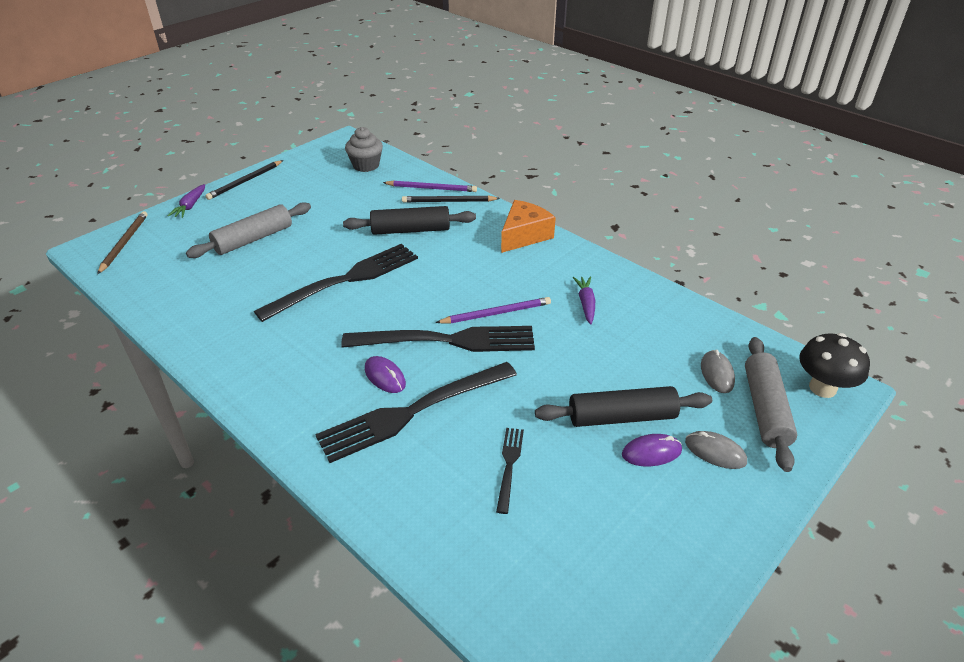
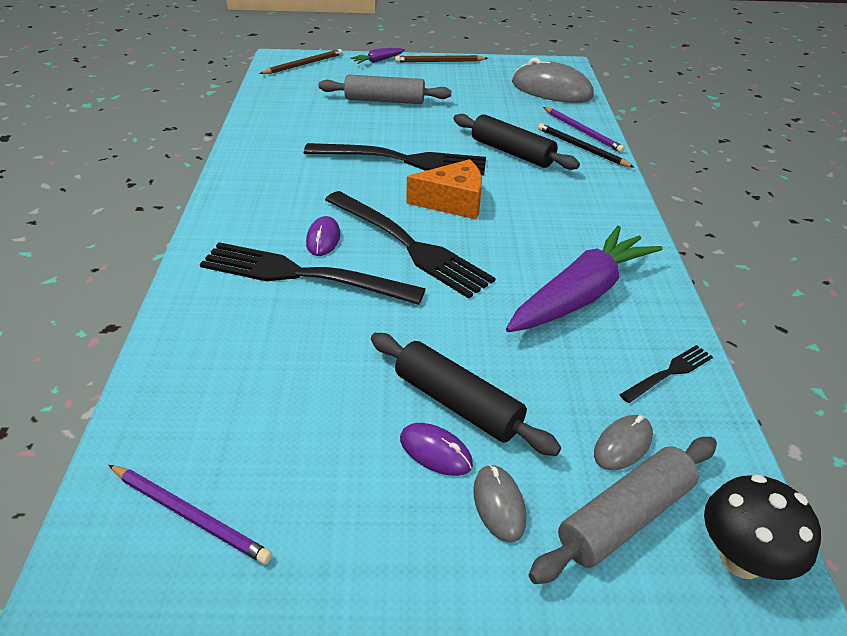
camera: 45 degrees right, 0 degrees up
black pencil [205,160,283,200] -> brown pencil [395,55,488,62]
grey cupcake [345,127,383,172] -> grey mouse [512,58,594,103]
purple pencil [435,297,551,323] -> purple pencil moved to [109,465,272,565]
black fork [496,428,524,514] -> black fork moved to [619,345,713,403]
orange cheese [501,200,556,253] -> orange cheese moved to [406,159,482,219]
purple carrot [573,277,595,324] -> purple carrot [506,226,663,332], size x2.26

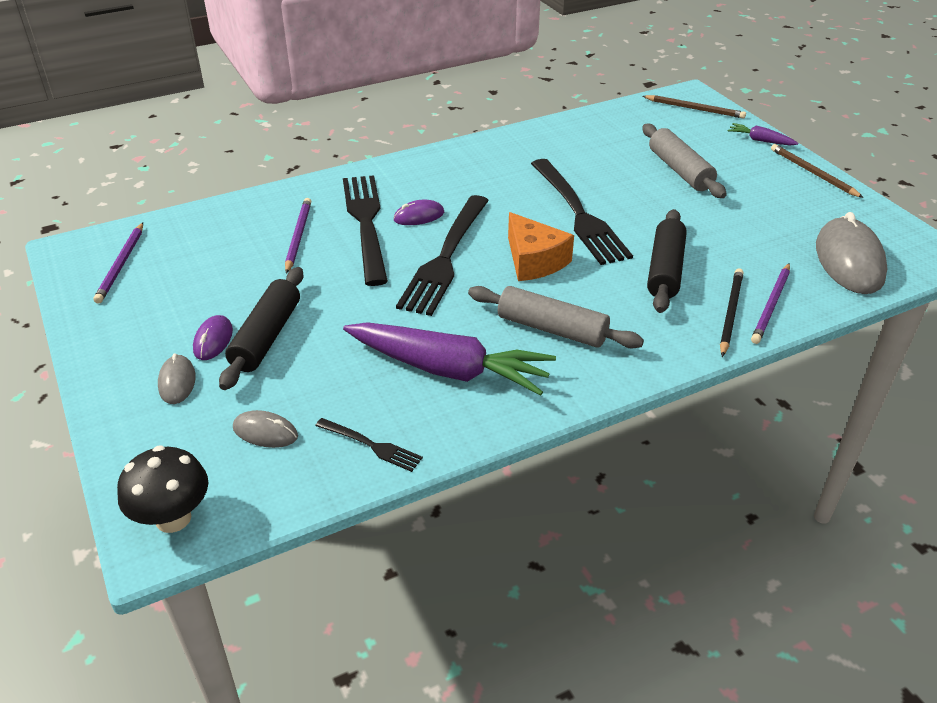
camera: 65 degrees right, 0 degrees up
grey mouse [473,464,526,543] -> grey mouse turned 60 degrees counterclockwise [158,353,196,404]
grey rolling pin [529,437,717,584] -> grey rolling pin moved to [468,286,644,349]
none -> purple pencil [285,198,311,274]

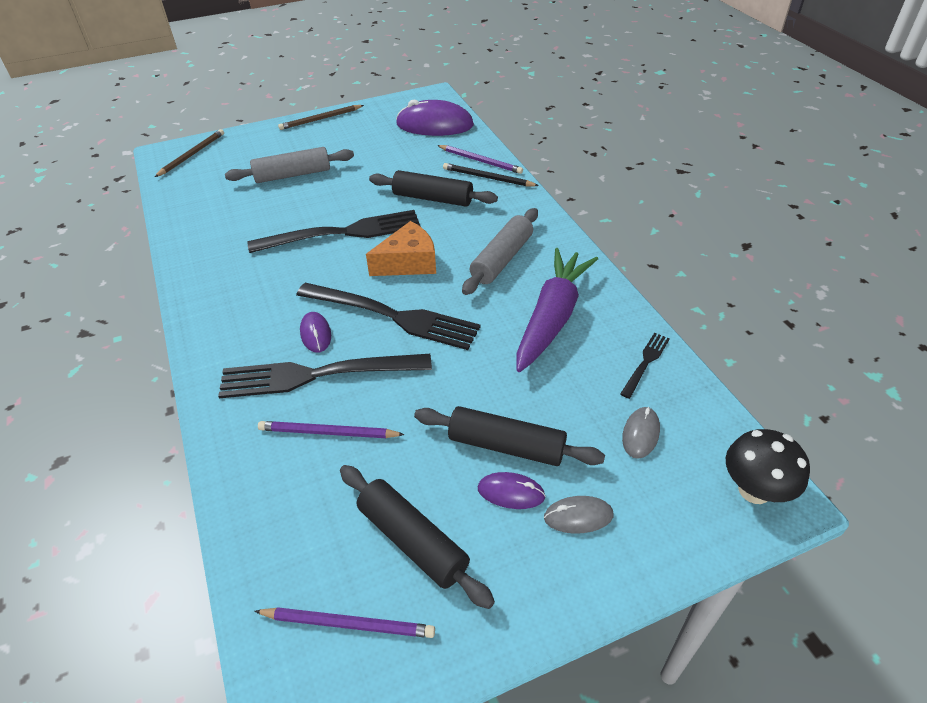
camera: 85 degrees left, 5 degrees up
purple carrot [728,123,798,145] -> none
grey mouse [816,212,888,294] -> purple mouse [396,100,474,136]
none -> black rolling pin [340,465,495,609]

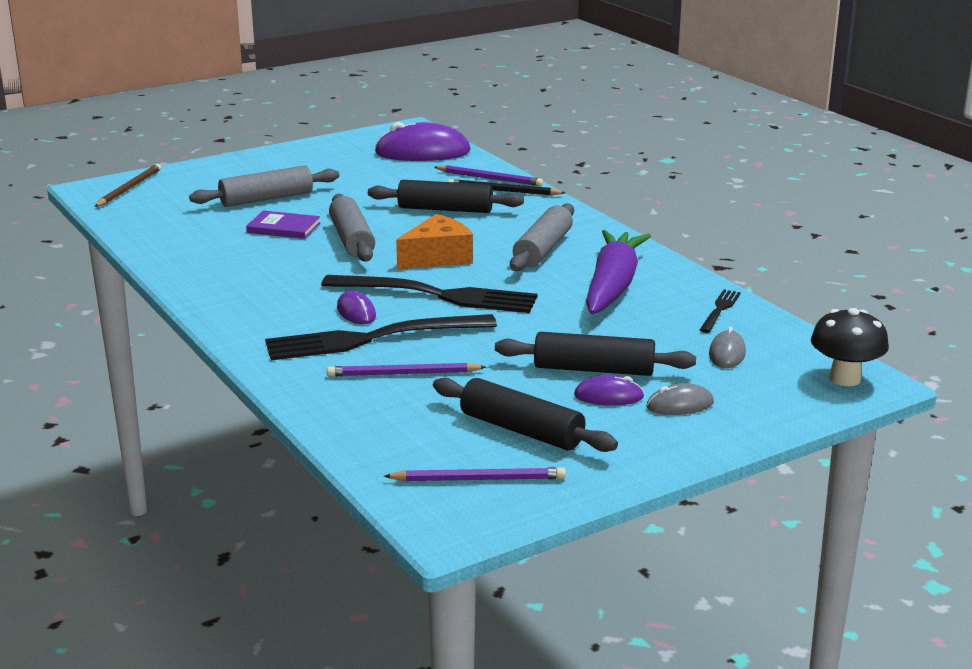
camera: 10 degrees left, 20 degrees down
black fork [248,210,421,253] -> grey rolling pin [329,194,375,262]
brown pencil [278,105,364,130] -> none
none -> purple book [246,210,320,239]

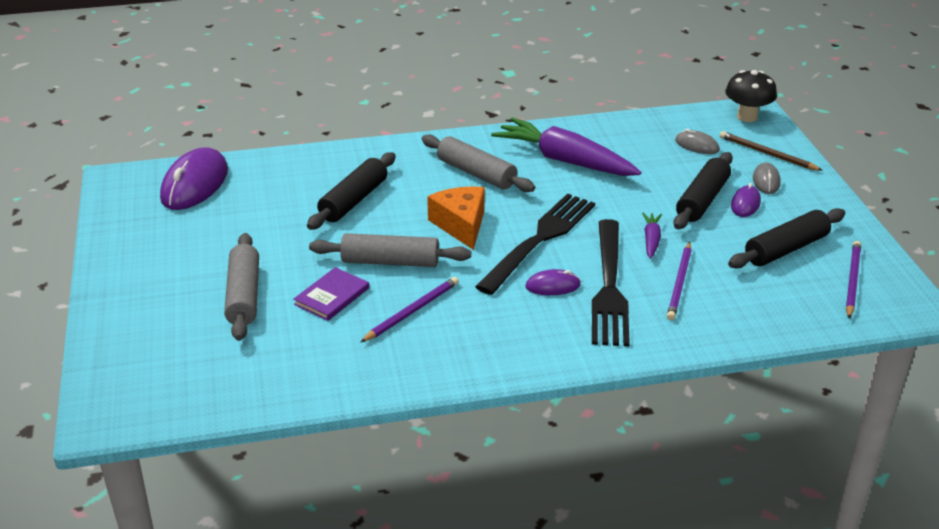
camera: 70 degrees left, 10 degrees up
brown pencil [94,164,161,207] -> brown pencil moved to [720,131,823,171]
purple pencil [434,165,543,186] -> purple pencil moved to [361,277,459,342]
black pencil [448,179,565,195] -> none
black fork [700,290,741,333] -> none
none -> purple carrot [642,212,662,259]

